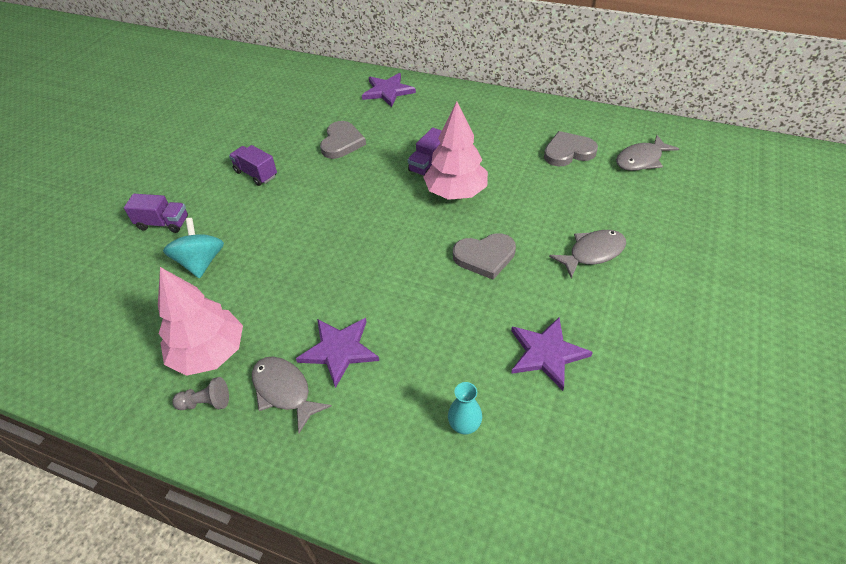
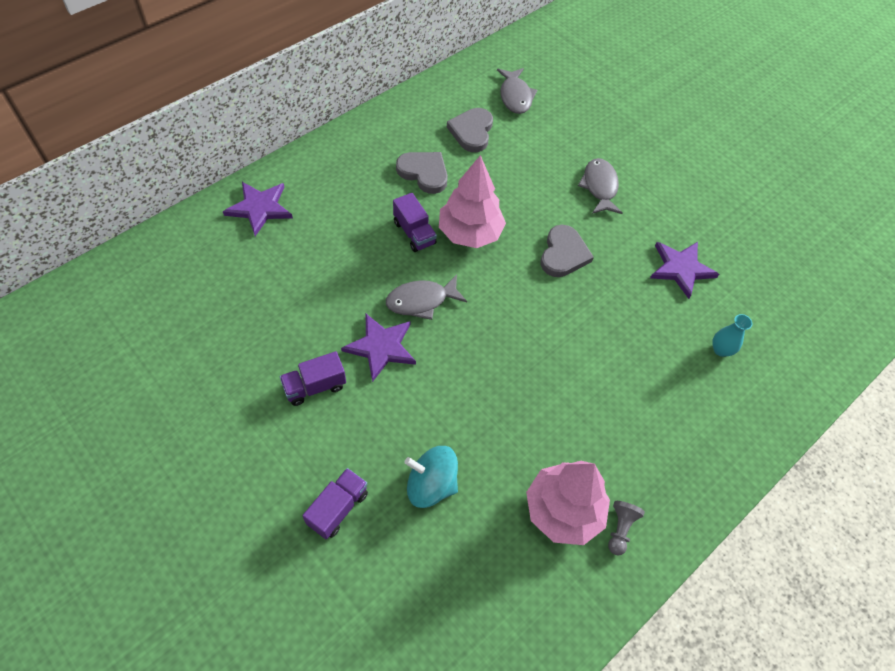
camera: 70 degrees left, 10 degrees up
grey fish [252,357,332,433] -> grey fish moved to [386,275,467,320]
purple star [296,318,379,388] -> purple star moved to [341,314,416,382]
grey heart [320,121,366,159] -> grey heart moved to [396,152,448,194]

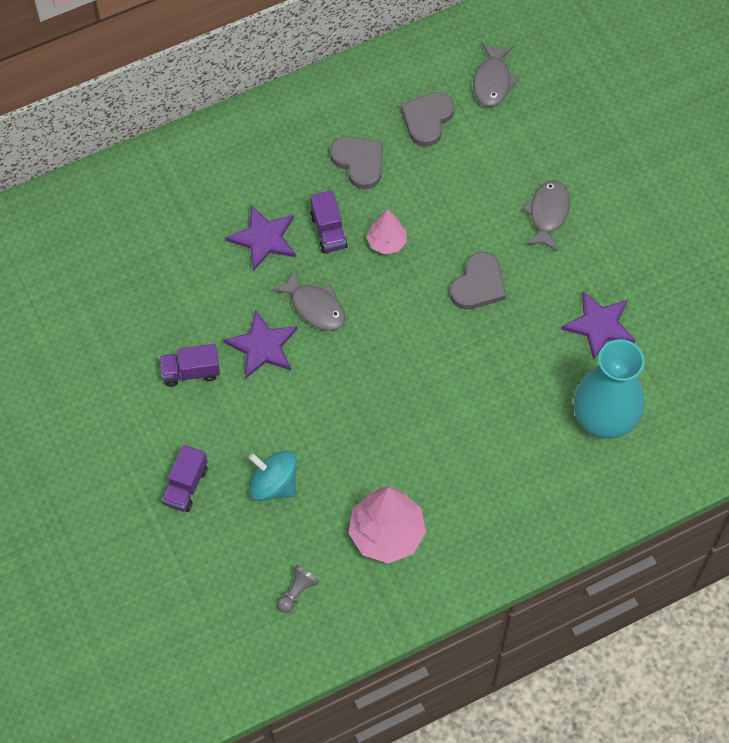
camera: 20 degrees right, 5 degrees up
purple star [223,182,293,236] -> purple star moved to [225,205,296,271]
purple truck [302,468,368,539] -> purple truck turned 150 degrees clockwise [162,445,208,512]
grey fish [386,275,467,320] -> grey fish turned 135 degrees counterclockwise [271,268,345,331]
pink tree [439,155,506,248] -> pink tree [367,209,407,255], size x0.57
grey pawn [608,501,645,555] -> grey pawn moved to [277,565,320,613]
turquoise vase [712,314,752,357] -> turquoise vase [574,339,645,439], size x2.44

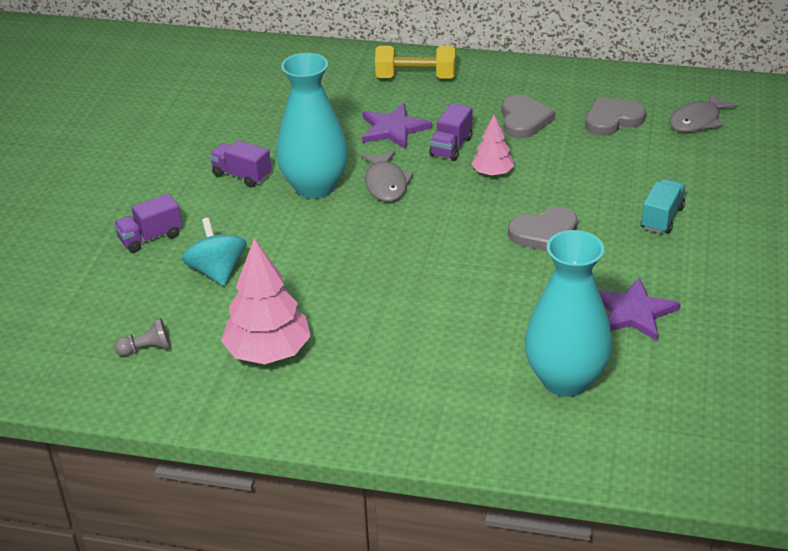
camera: 40 degrees right, 25 degrees down
purple star [224,309,297,379] -> turquoise vase [276,53,348,199]
grey fish [522,180,570,251] -> turquoise truck [641,179,685,234]
none -> yellow dumbbell [375,46,456,79]

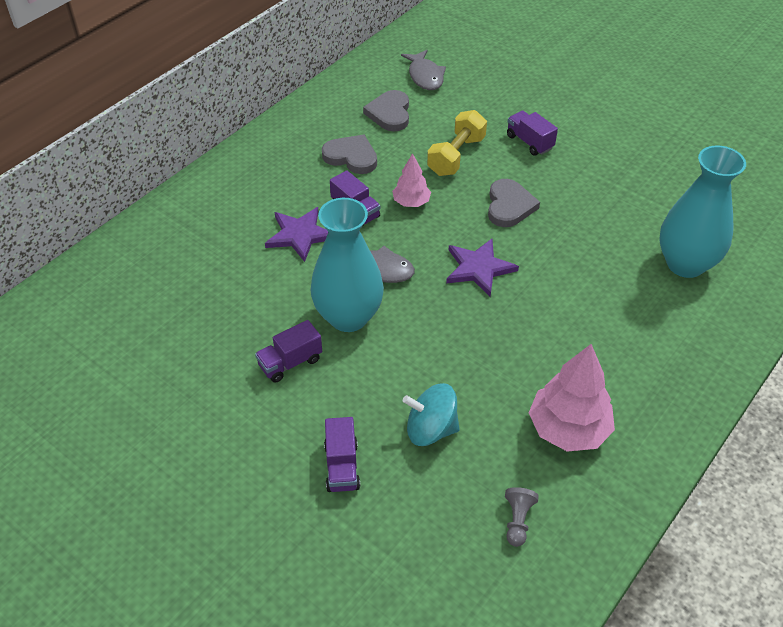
camera: 65 degrees left, 10 degrees up
yellow dumbbell [375,46,456,79] -> yellow dumbbell moved to [427,110,487,176]
purple star [599,277,681,341] -> purple star moved to [446,239,519,296]
turquoise truck [641,179,685,234] -> purple truck [507,111,558,156]

